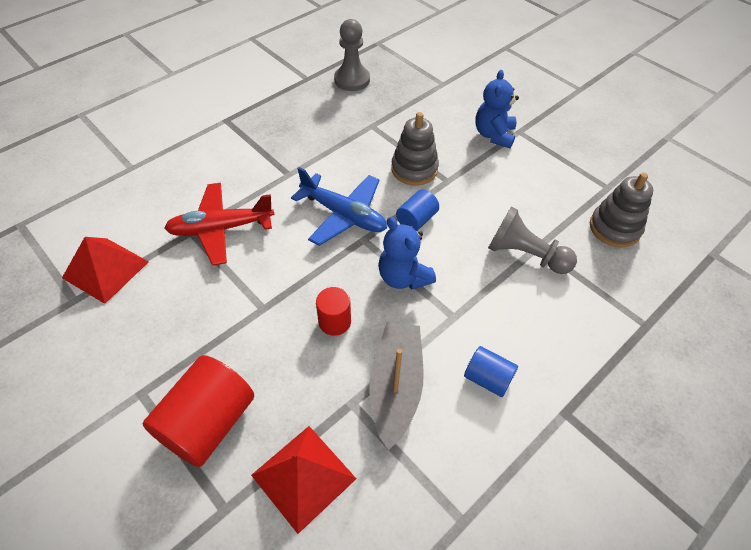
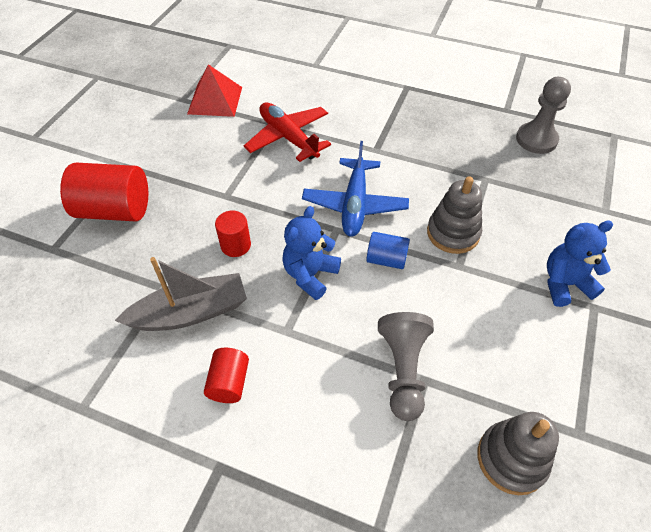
camera: 65 degrees right, 0 degrees up
red pyramid [251,426,356,534] -> none
blue cylinder [464,346,518,397] -> red cylinder [204,348,249,403]

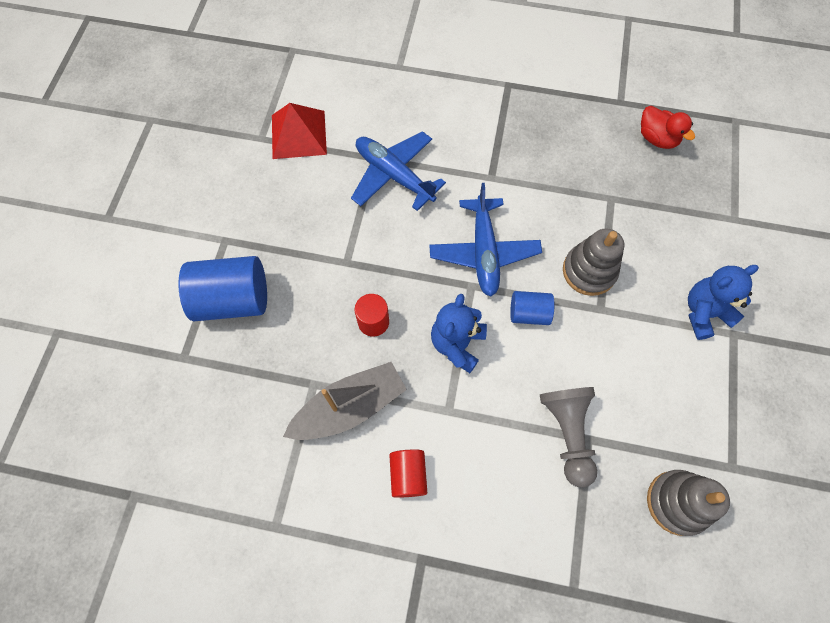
camera: 10 degrees left, 15 degrees up
red cylinder [60,163,148,222] -> blue cylinder [178,256,267,321]
red plane [244,103,331,162] -> blue plane [351,131,446,211]
grey pawn [516,77,571,154] -> red duck [641,106,695,149]

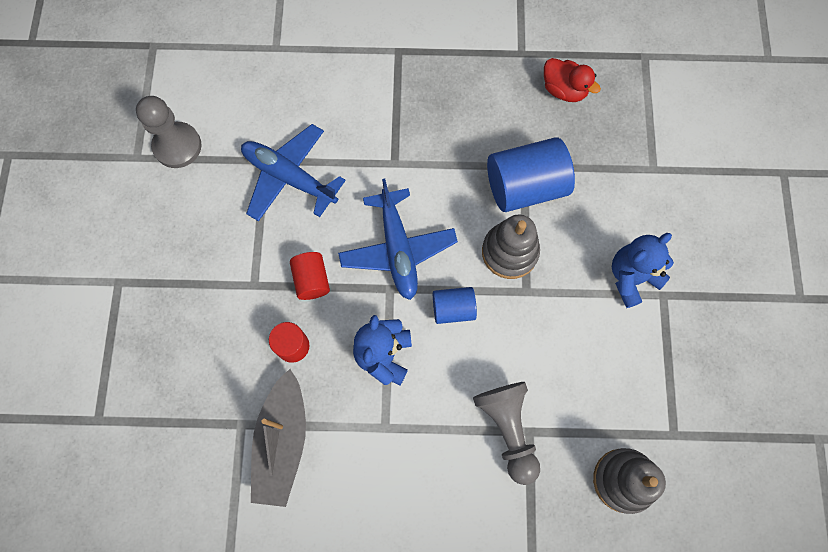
camera: 10 degrees left, 5 degrees up
blue cylinder [178,256,267,321] -> blue cylinder moved to [487,137,575,212]
red pyramid [272,103,327,159] -> grey pawn [136,96,202,168]
grey boat [283,362,407,440] -> grey boat turned 135 degrees clockwise [251,369,306,507]
red cylinder [389,449,427,498] -> red cylinder moved to [290,252,330,300]

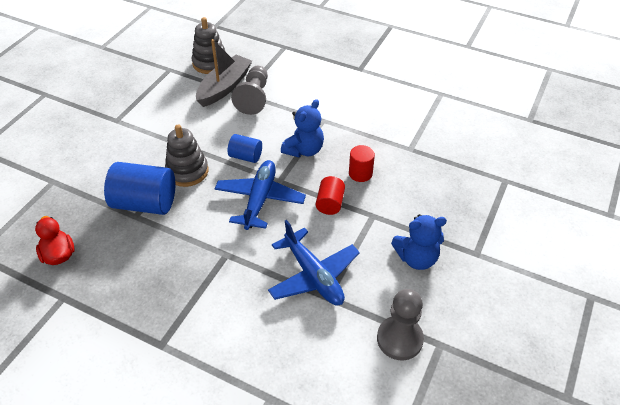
camera: 155 degrees left, 25 degrees down
grey boat [251,369,306,507] -> grey boat moved to [196,39,252,107]
blue teddy bear [612,233,674,308] -> blue teddy bear moved to [391,214,447,270]

